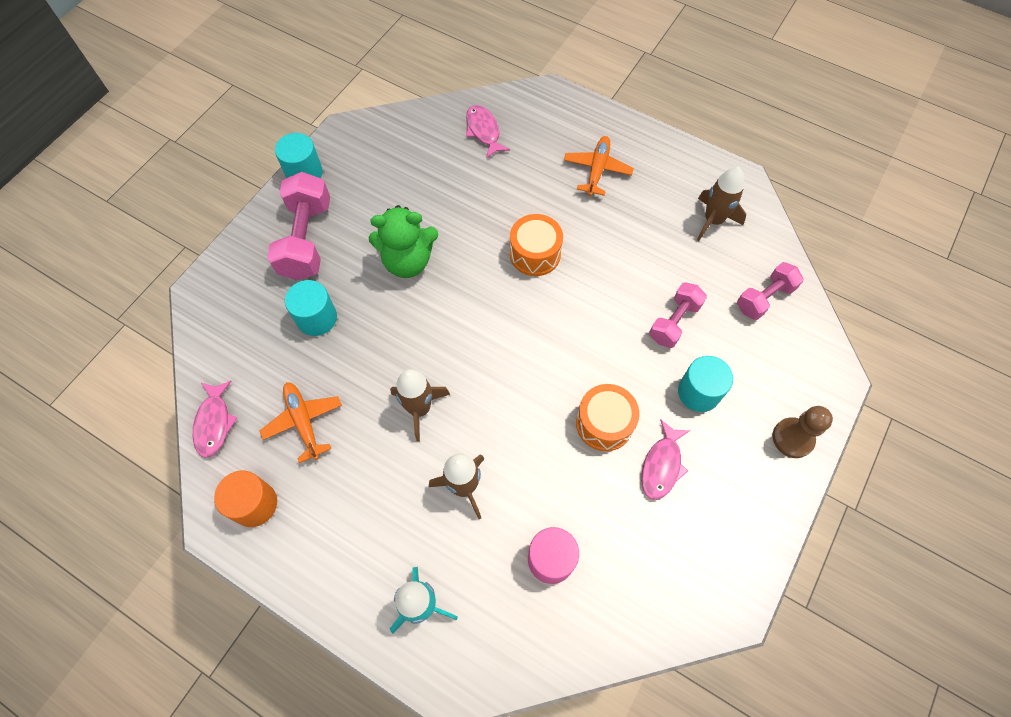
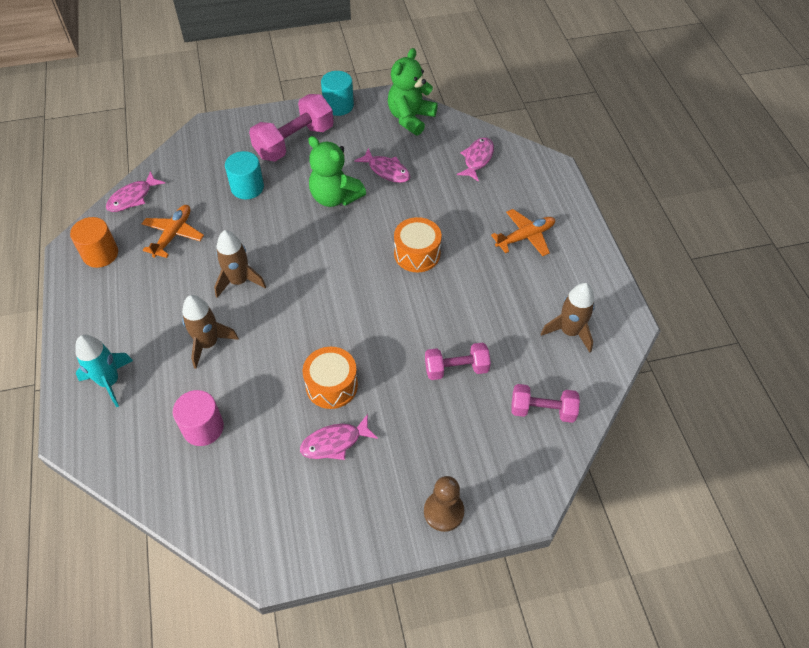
camera: 45 degrees right, 10 degrees down
turquoise cylinder [678,356,733,412] -> none
none -> pink fish [354,148,410,183]
none -> green teddy bear [388,48,438,135]

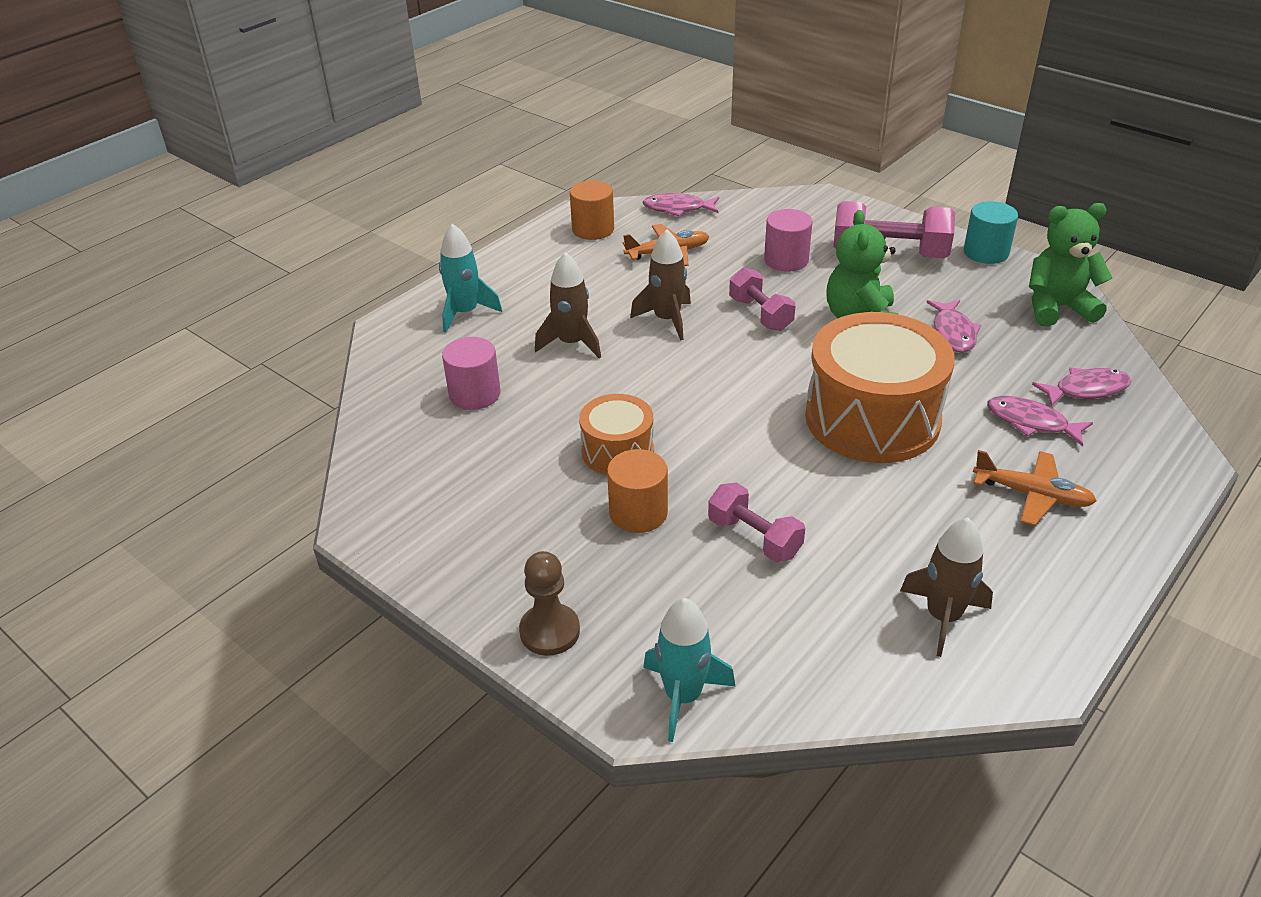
camera: 55 degrees right, 15 degrees down
turquoise cylinder [225,151,264,199] -> pink cylinder [764,209,813,272]
pink fish [300,414,378,460] -> pink fish moved to [987,396,1093,446]
orange drum [394,217,442,272] -> orange drum [805,312,955,463], size x1.89
pink dumbbell [511,384,580,423] -> pink dumbbell moved to [729,267,796,331]
none -> orange cylinder [607,449,668,533]
none -> turquoise rocket [643,598,735,742]

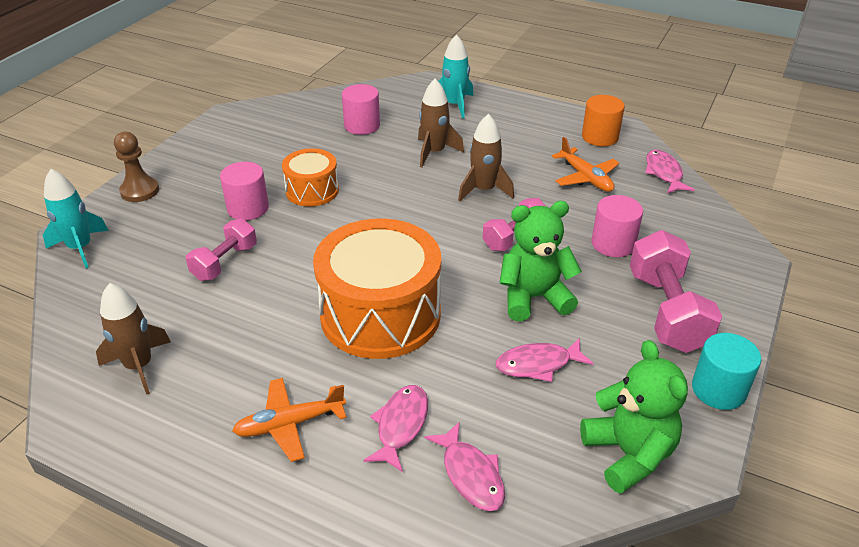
camera: 75 degrees right, 0 degrees up
orange cylinder [607,449,668,533] -> pink cylinder [220,162,269,220]
orange plane [973,450,1096,526] -> orange plane turned 60 degrees clockwise [232,378,347,462]

